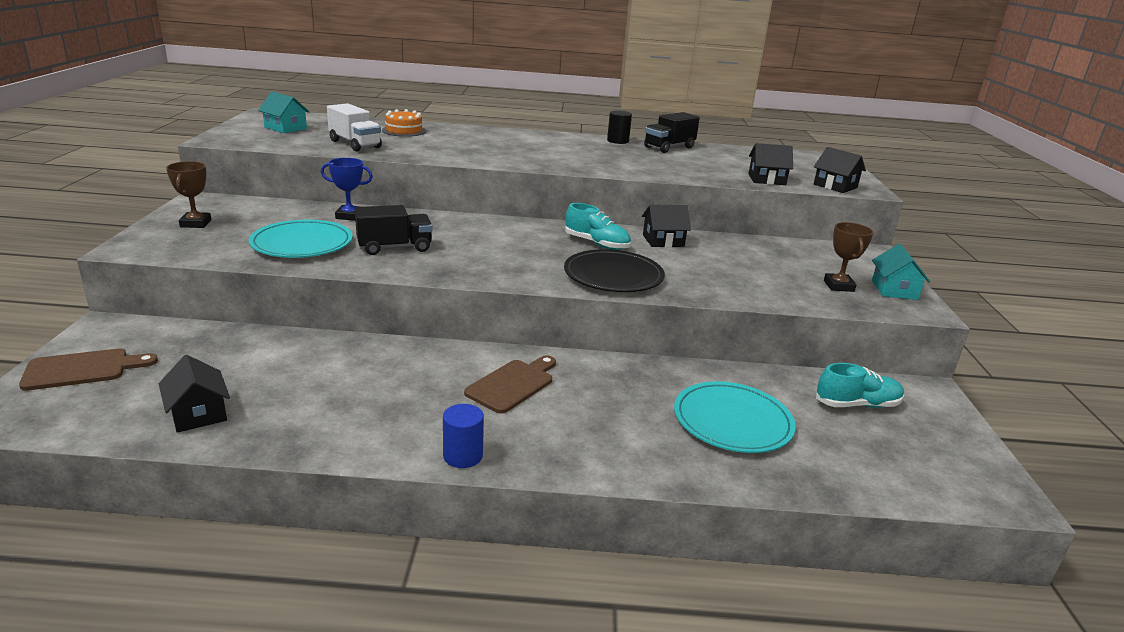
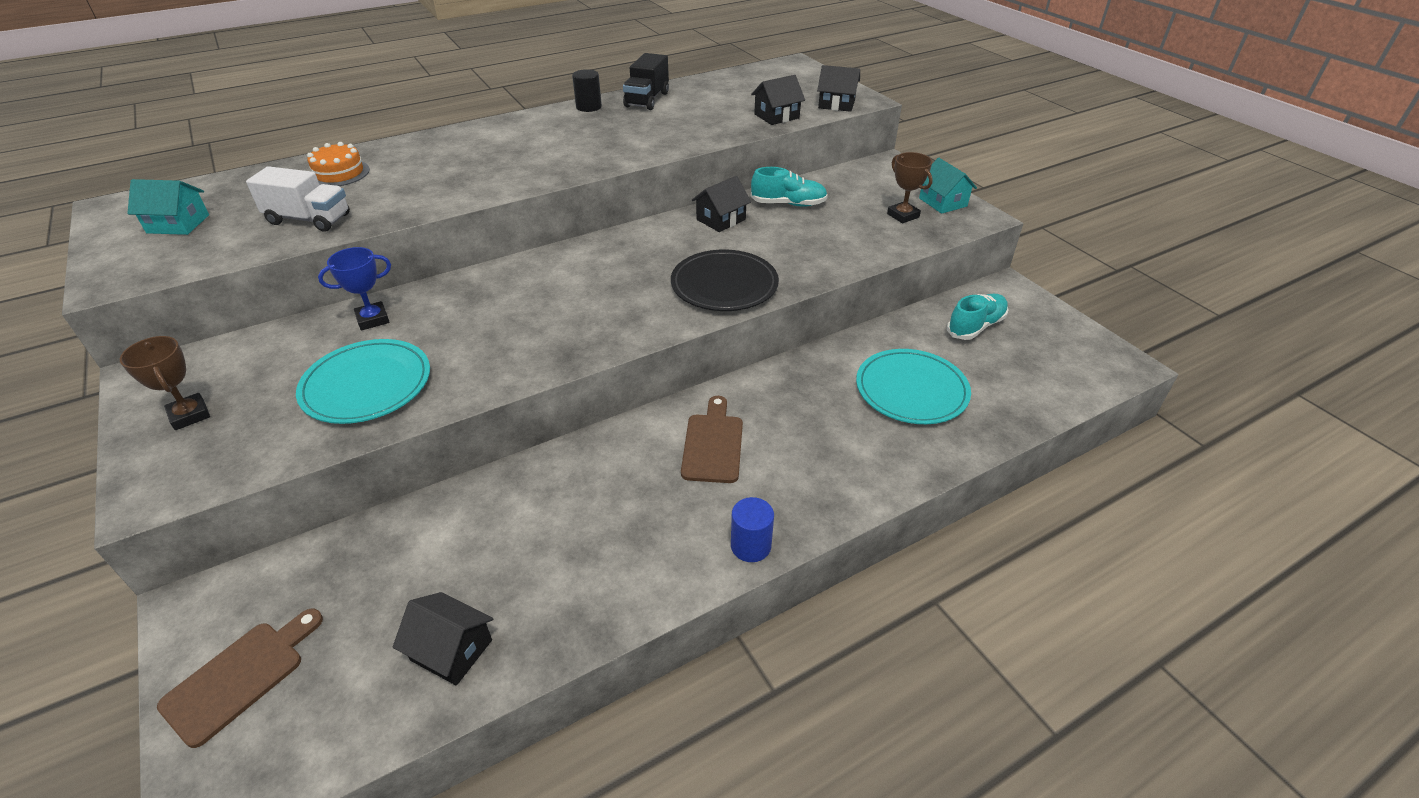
camera: 30 degrees left, 15 degrees up
black truck [355,205,432,255] -> none
turquoise shoe [565,203,631,250] -> turquoise shoe moved to [751,167,828,207]

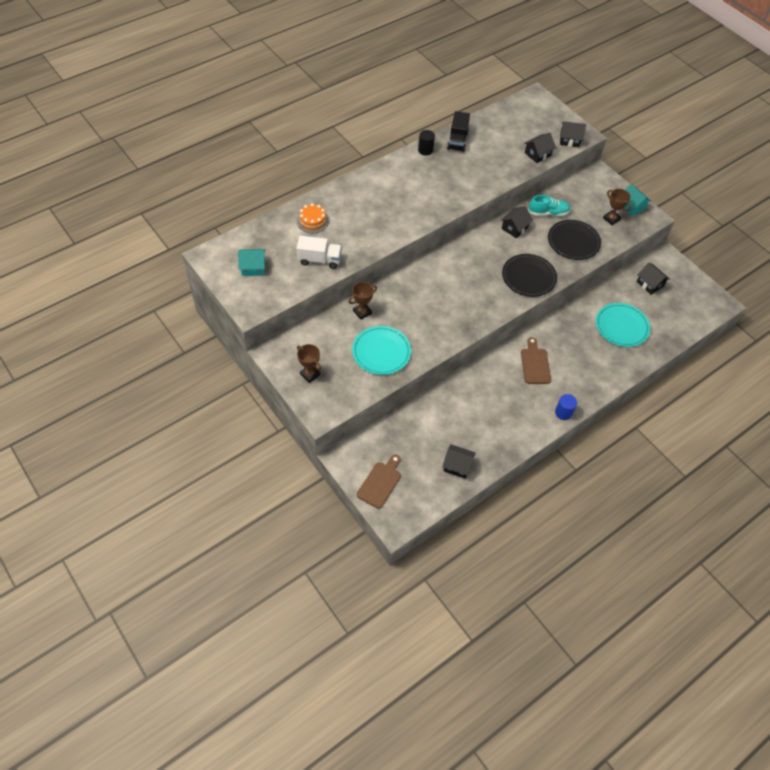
camera: 10 degrees left, 15 degrees up
blue trophy [318,247,391,330] -> brown trophy [349,282,377,320]
turquoise shoe [947,294,1009,340] -> black house [637,263,670,295]
none -> black plate [548,220,601,260]

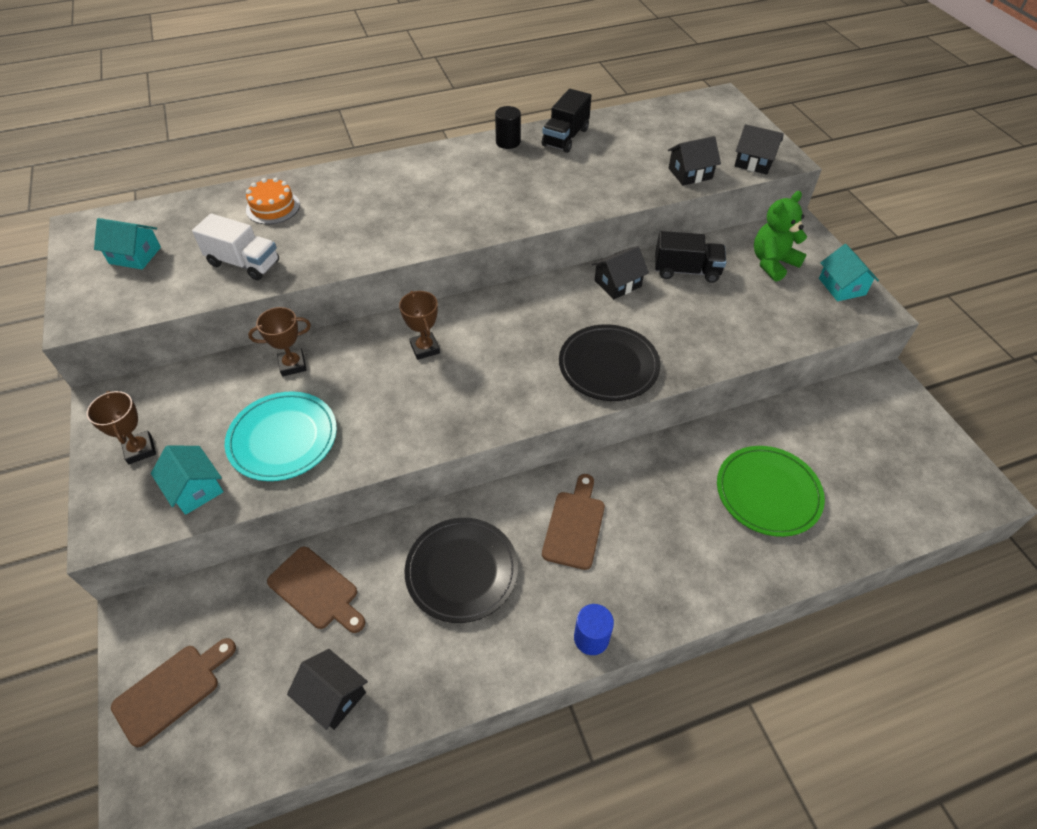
camera: 20 degrees right, 5 degrees down
turquoise shoe [528,195,571,216] -> black truck [655,231,726,283]
black plate [548,220,601,260] -> black plate moved to [404,518,518,623]
turquoise plate [596,303,650,347] -> green plate [717,446,825,537]
brown trophy [603,189,631,225] -> brown trophy moved to [399,291,440,360]
black house [637,263,670,295] -> none
none -> turquoise house [151,445,224,515]
none -> brown cutting board [267,547,365,633]
none -> green teddy bear [754,191,807,282]

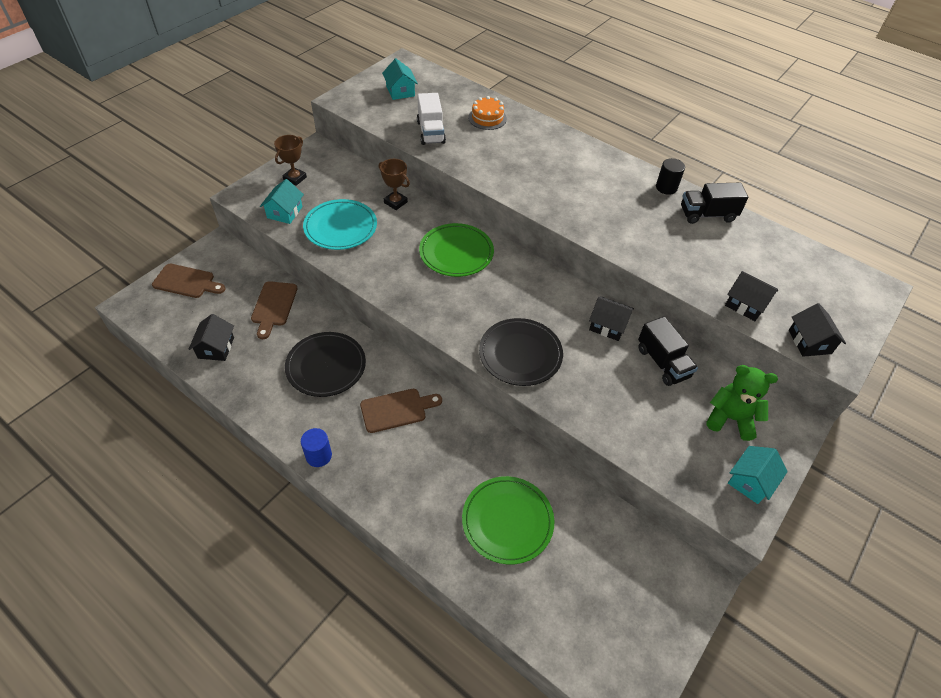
camera: 55 degrees right, 0 degrees up
brown trophy [399,291,440,360] -> green plate [419,223,494,277]

